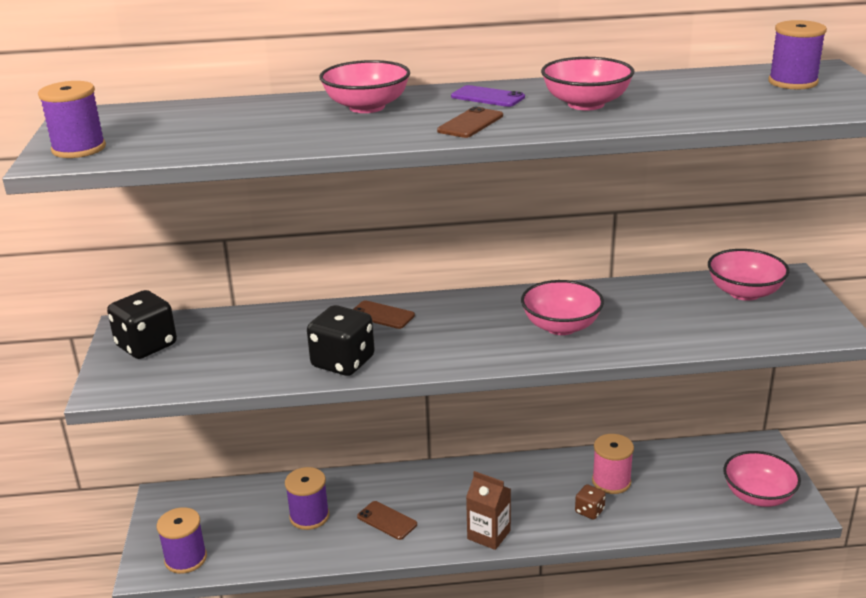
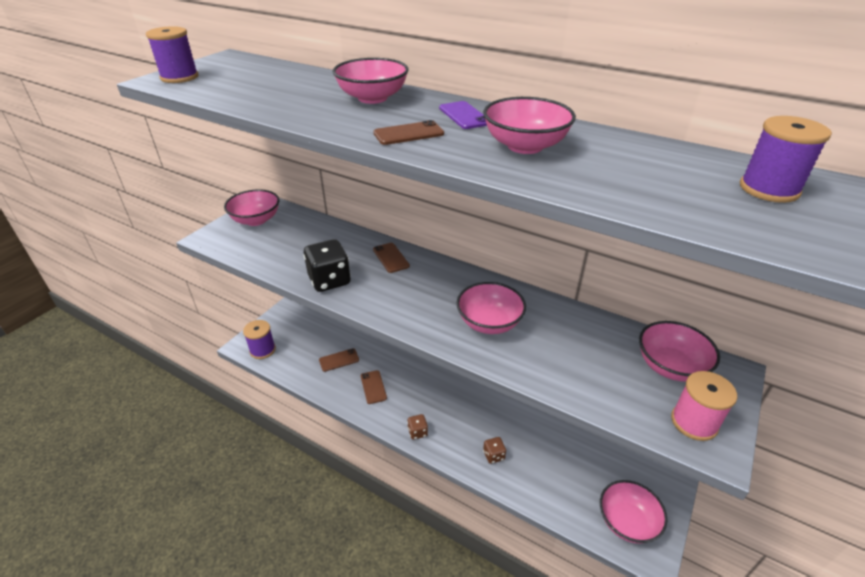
camera: 35 degrees right, 10 degrees up
black dice [107,290,177,359] -> pink bowl [224,189,279,226]
purple spool [285,467,329,530] -> brown phone [319,348,359,372]
brown carton [466,471,511,550] -> brown dice [407,414,428,440]
pink spool [592,434,634,494] -> pink spool moved to [671,371,737,441]

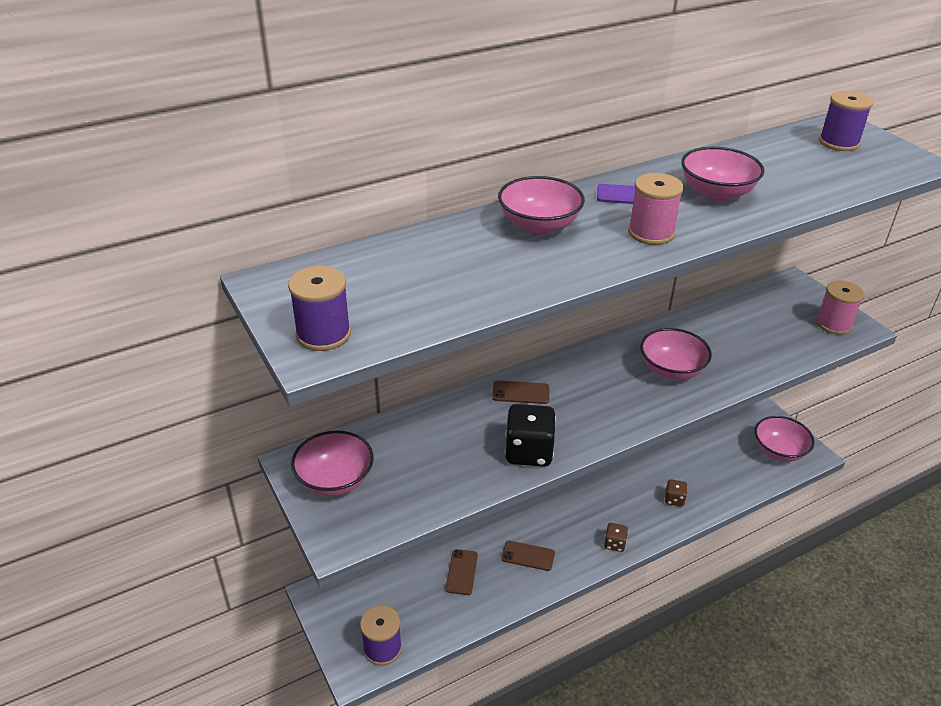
camera: 60 degrees left, 0 degrees up
brown phone [373,120,444,145] -> pink spool [628,173,684,245]
pink bowl [639,321,720,382] -> none

